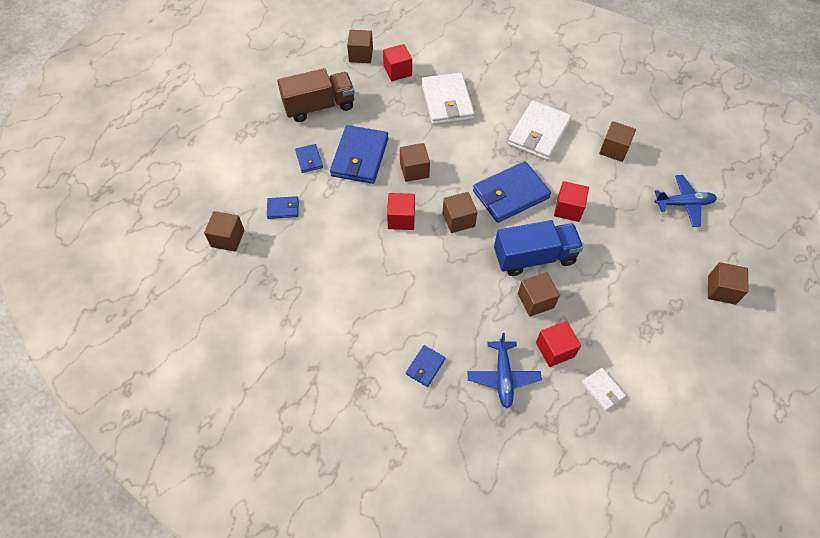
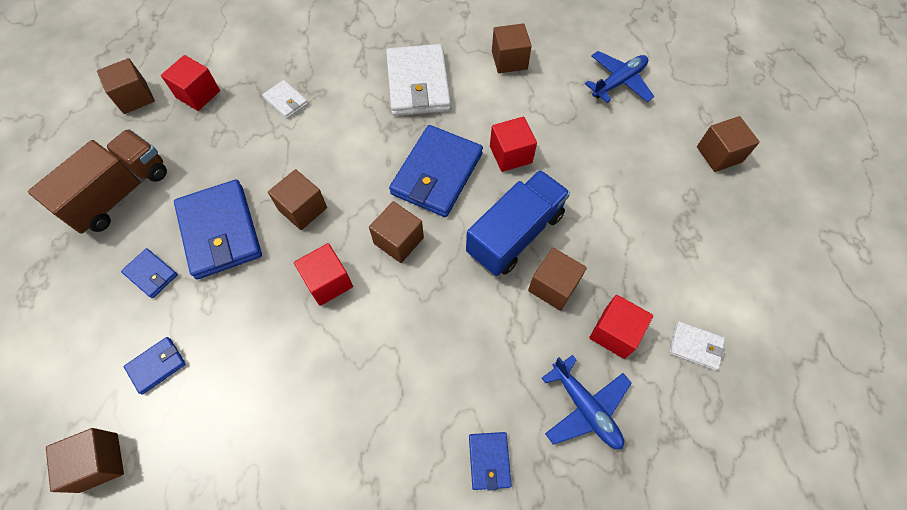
camera: 35 degrees left, 5 degrees up
white wallet [421,73,475,125] -> white wallet [262,80,308,119], size x0.48

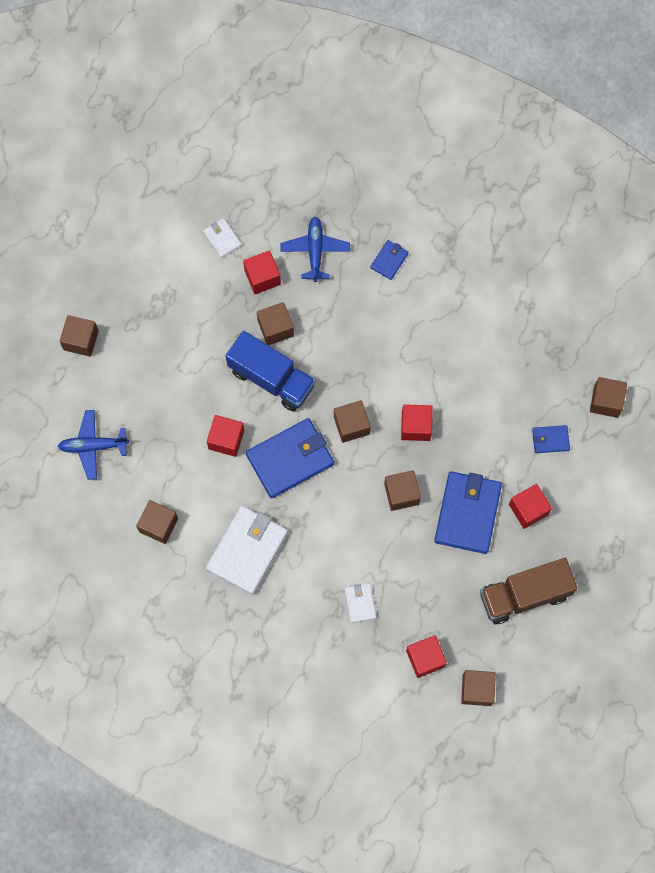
camera: 145 degrees left, 10 degrees up
blue wallet [121,248,178,298] -> red cube [509,484,552,529]
blue truck [466,170,570,276] -> blue truck turned 135 degrees counterclockwise [226,331,316,411]

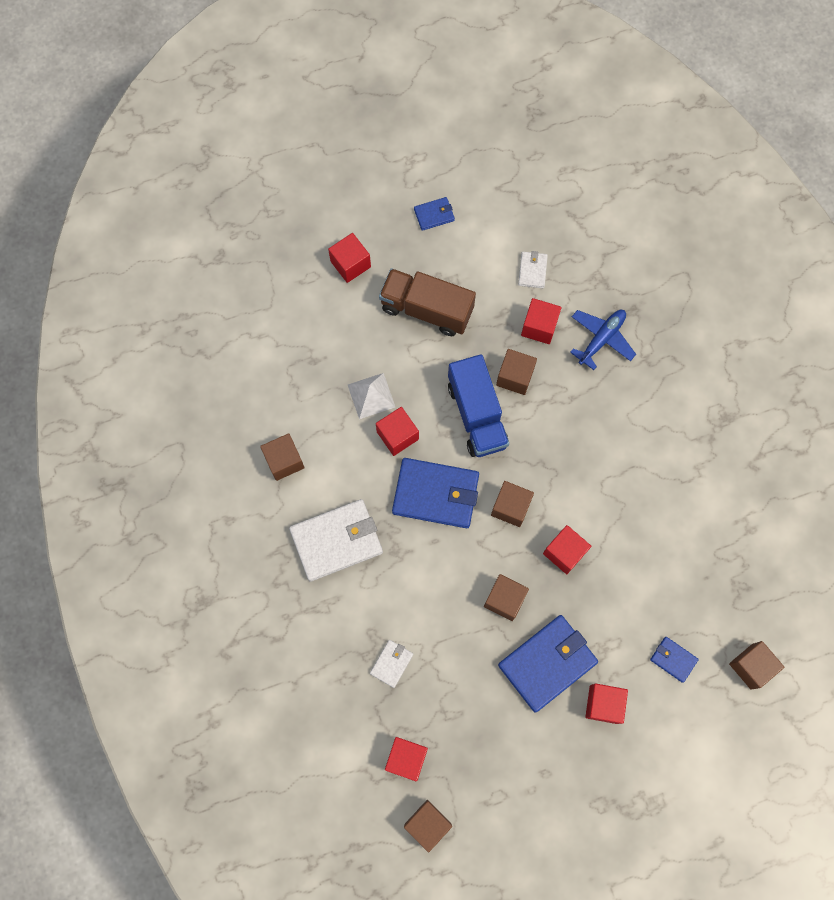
camera: 40 degrees right, 0 degrees up
blue plane [58,410,129,480] -> none
brown cube [60,315,99,357] -> red cube [328,233,371,283]
blue wallet [370,240,409,280] -> blue wallet moved to [414,197,455,231]
brown truck [480,558,578,624] -> brown truck moved to [379,268,476,336]
none -> white pyramid [348,373,395,419]

